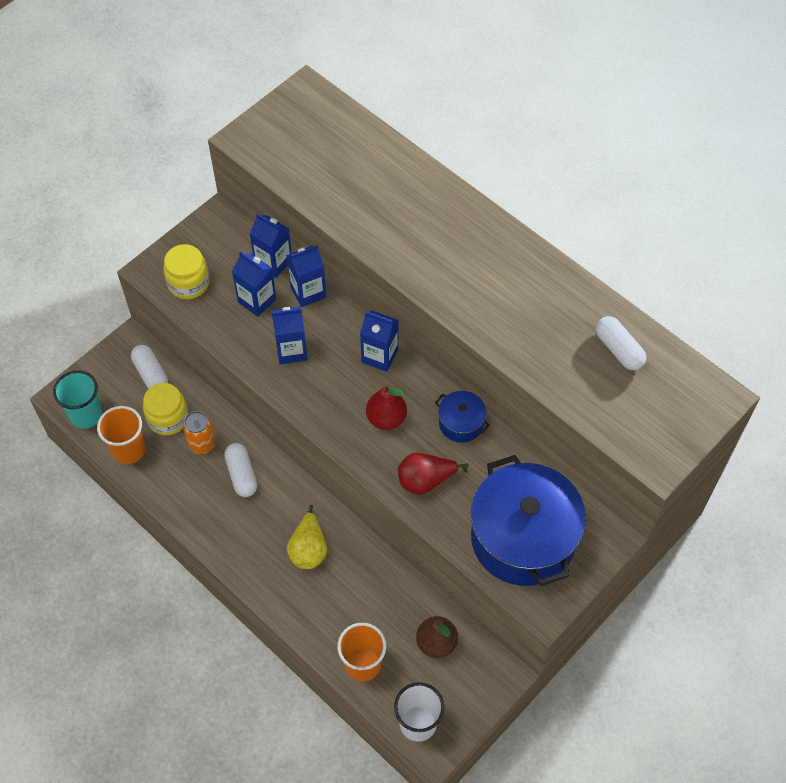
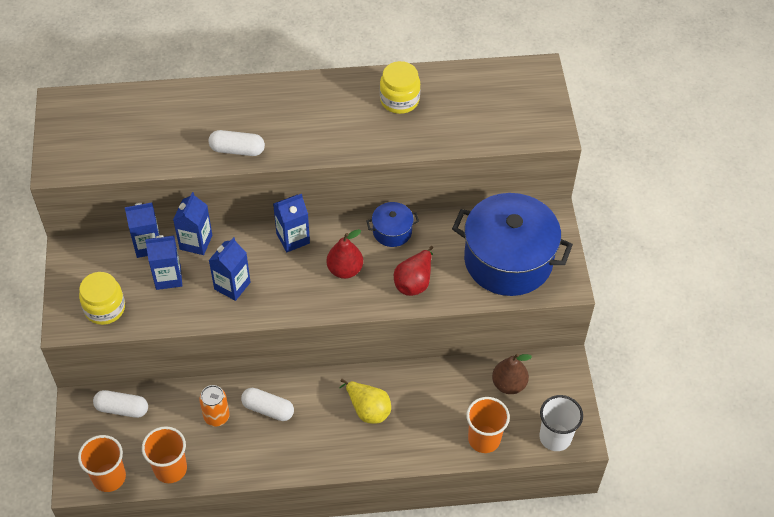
camera: 50 degrees left, 5 degrees down
turquoise cup [53,370,103,429] -> orange cup [78,435,126,492]
yellow jar [143,383,188,435] -> yellow jar moved to [380,61,421,114]
white capsule [596,316,646,370] -> white capsule moved to [209,130,265,156]

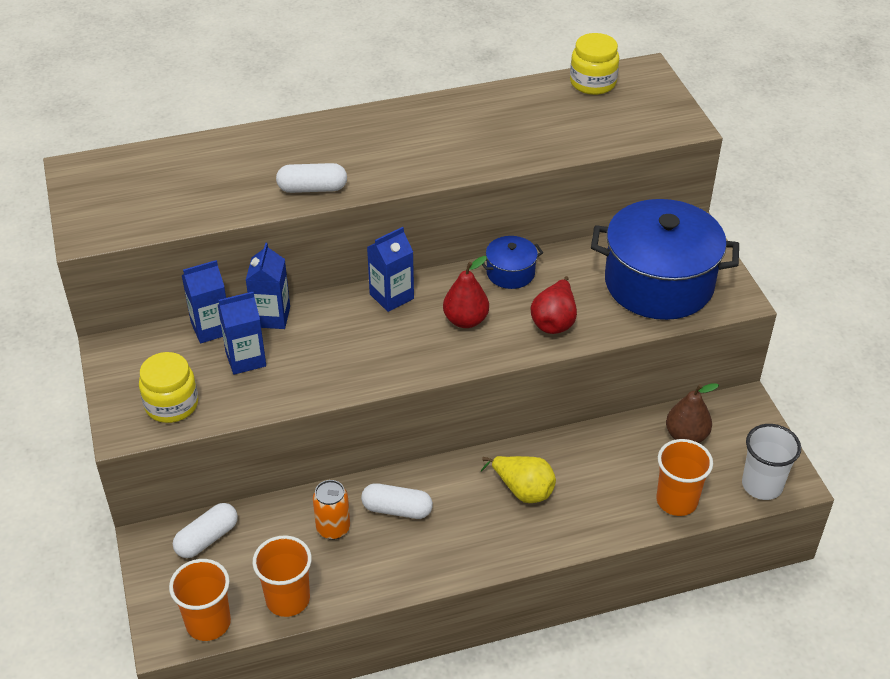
camera: 10 degrees left, 10 degrees down
white capsule [93,390,148,418] -> white capsule turned 45 degrees counterclockwise [173,503,238,558]
blue carton [209,237,251,301] -> none
yellow jar [380,61,421,114] -> yellow jar moved to [570,33,619,95]

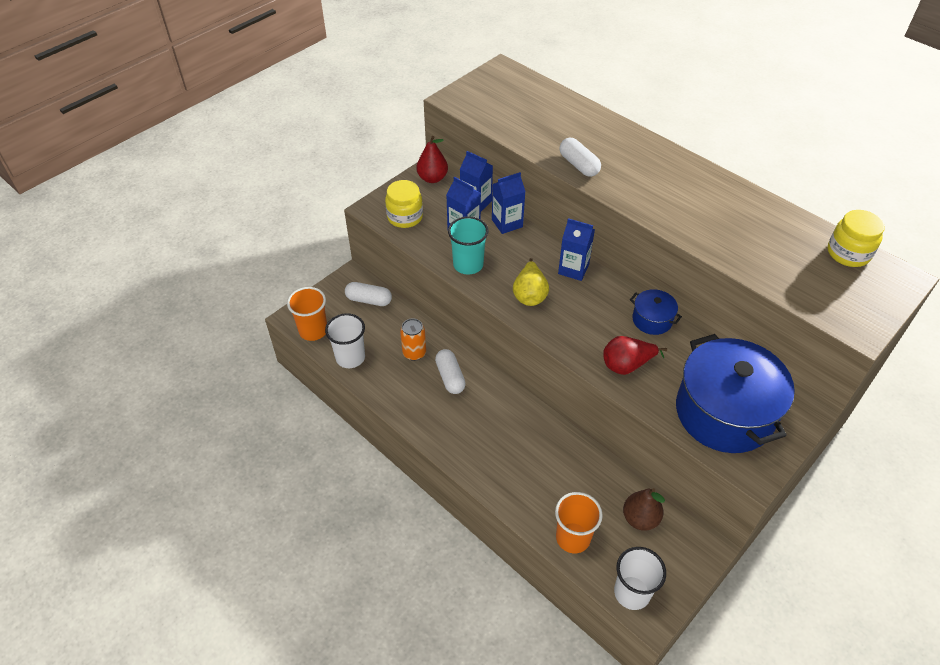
camera: 60 degrees right, 5 degrees up
orange cup [253,535,312,617] -> white cup [325,313,365,368]
red pear [443,256,489,328] -> red pear moved to [416,136,448,183]
yellow pear [481,456,556,503] -> yellow pear moved to [513,258,549,306]
none -> turquoise cup [448,216,489,275]

